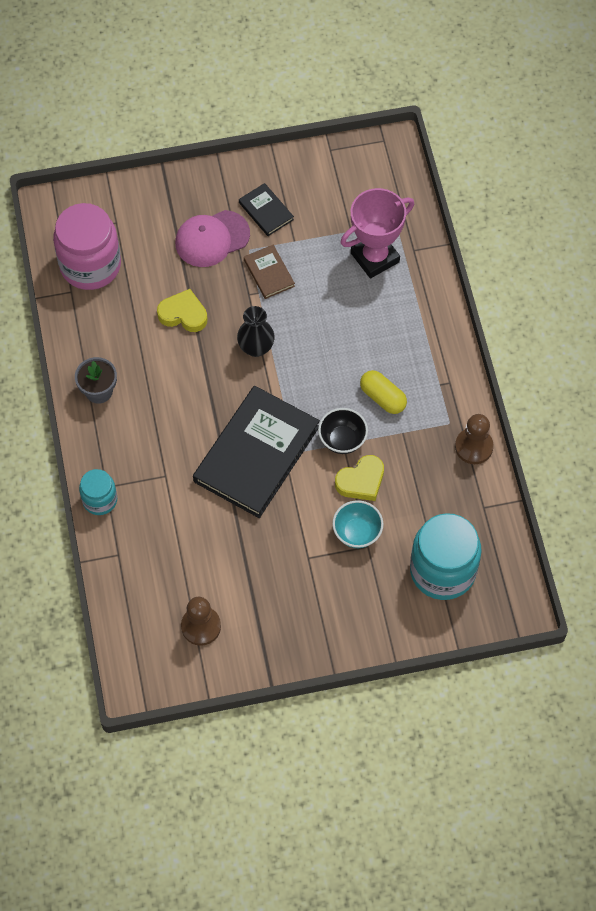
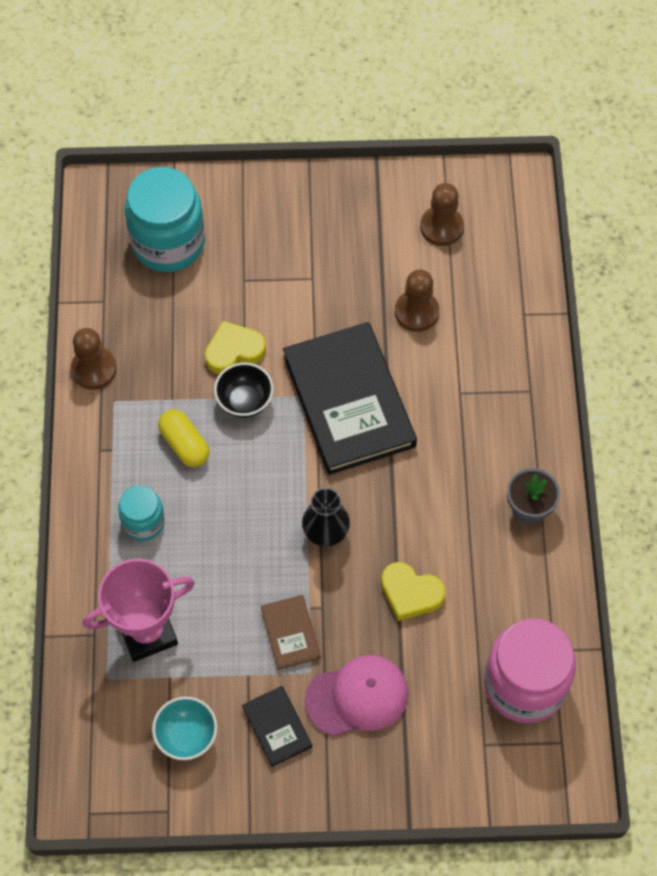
camera: 170 degrees left, 0 degrees up
turquoise jar [79,469,117,515] -> turquoise jar moved to [118,485,165,541]
black book [193,386,320,518] -> black book turned 60 degrees counterclockwise [283,322,417,475]
turquoise bowl [332,500,383,548] -> turquoise bowl moved to [152,696,217,760]
none -> brown pawn [395,269,439,332]

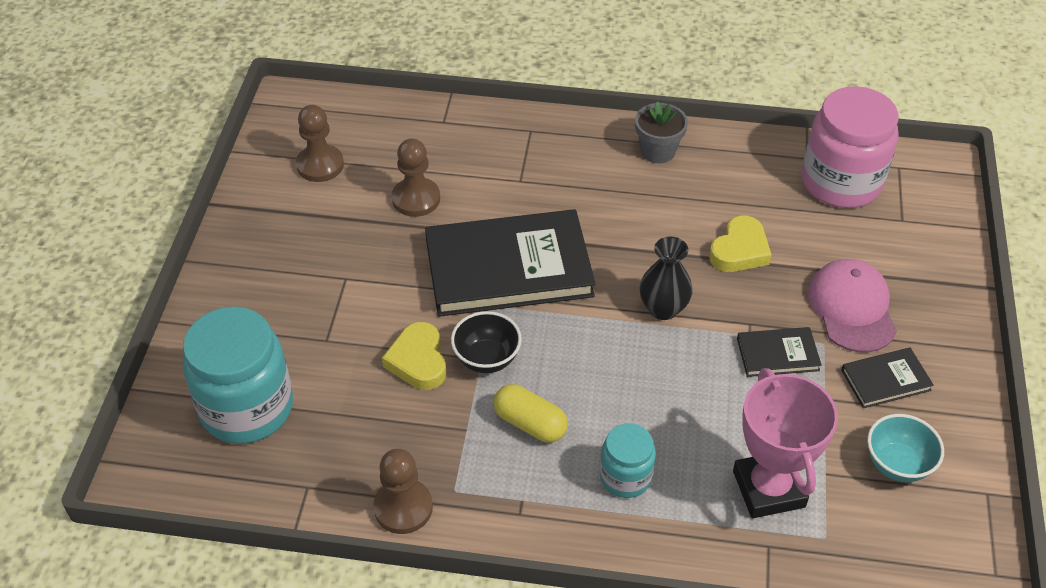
camera: 80 degrees left, 15 degrees down
yellow capsule [158,409,209,467] -> yellow capsule turned 60 degrees clockwise [493,384,568,443]
brown book [261,595,321,670] -> black book [737,327,822,377]

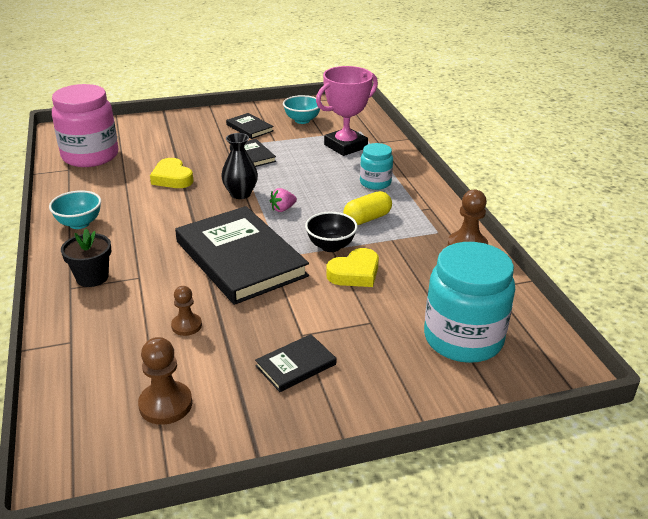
camera: 115 degrees left, 15 degrees down
brown pawn [392,138,440,217] -> brown pawn [171,286,202,336], size x0.65
yellow capsule [493,384,568,443] -> yellow capsule turned 45 degrees clockwise [343,191,392,225]
grey flower pot [635,101,688,163] -> turquoise bowl [49,190,101,229]
yellow heart [709,215,772,272] -> yellow heart turned 135 degrees counterclockwise [150,158,193,188]
pink cap [808,259,897,352] -> none
none -> black flower pot [61,229,111,287]
none -> black book [255,334,336,392]
none -> pink strawberry [270,188,297,212]

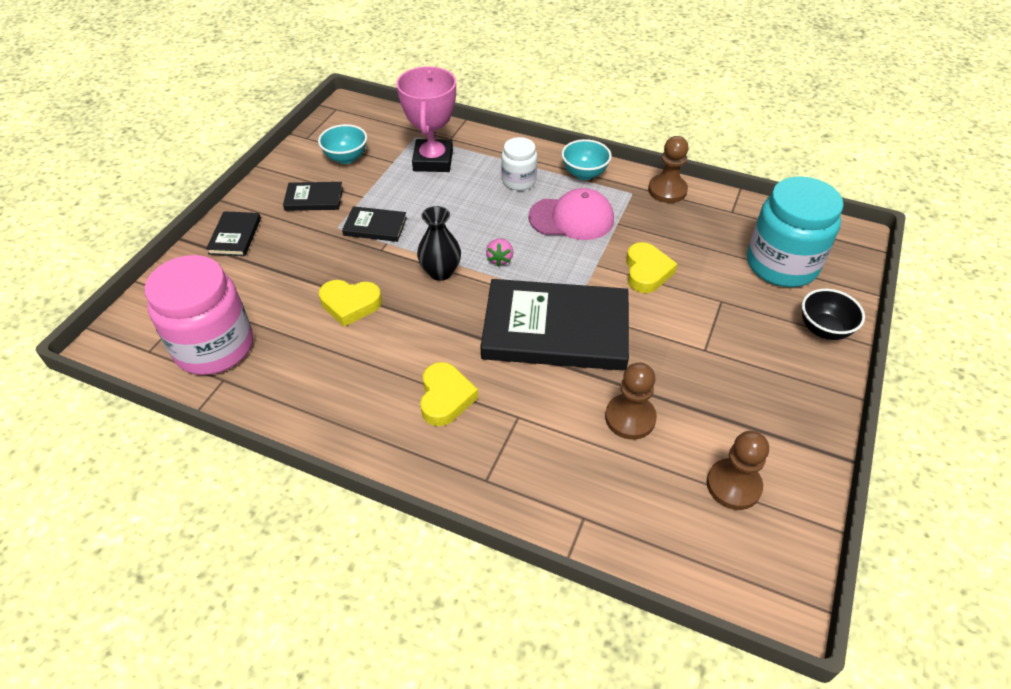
camera: 50 degrees left, 15 degrees up
turquoise bowl [49,190,101,229] -> turquoise bowl moved to [562,139,612,180]
black flower pot [61,229,111,287] -> none
brown pawn [171,286,202,336] -> brown pawn [605,363,657,440], size x1.54
black book [255,334,336,392] -> black book moved to [206,211,261,256]
black bowl [305,212,358,252] -> black bowl moved to [802,289,865,340]
yellow capsule [343,191,392,225] -> pink cap [528,188,614,240]
turquoise jar [360,143,393,190] -> white jar [501,137,537,190]
none -> yellow heart [420,362,478,426]

